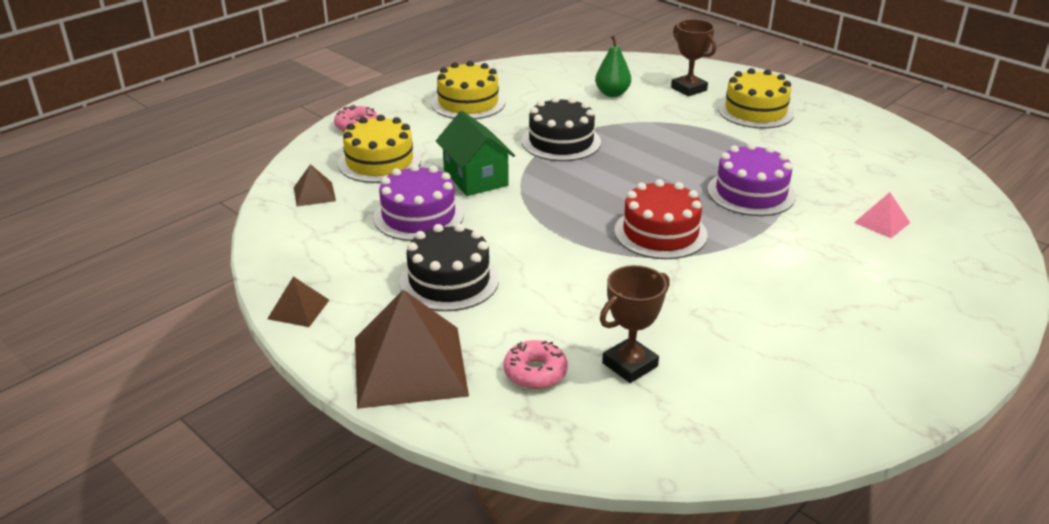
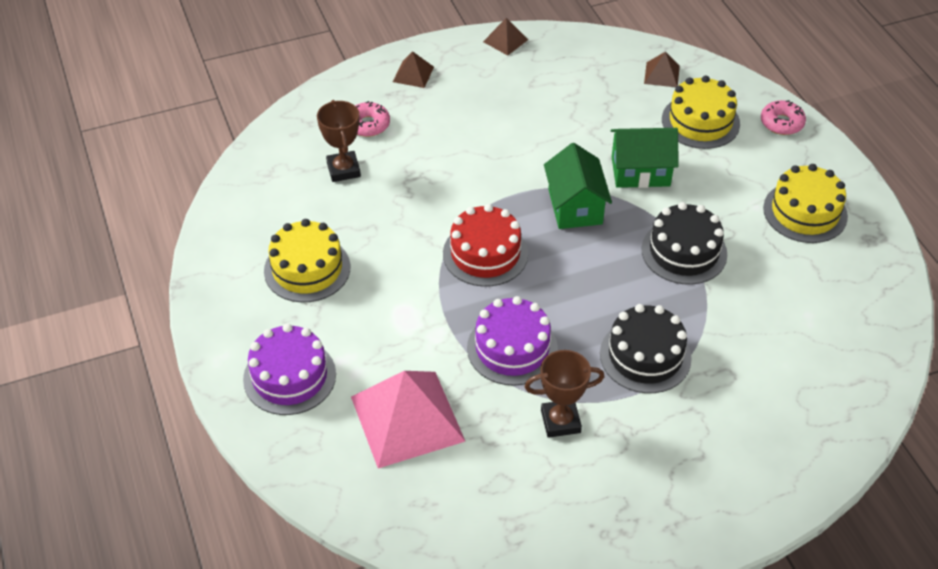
camera: 115 degrees right, 15 degrees up
brown pyramid [355,290,469,409] -> brown pyramid [393,51,434,88], size x0.46
purple cake [373,164,464,241] -> purple cake moved to [243,323,336,415]
black cake [399,224,499,311] -> black cake moved to [600,304,692,393]
green pear [595,35,631,97] -> none
brown trophy [671,19,716,96] -> brown trophy moved to [524,350,604,438]
yellow cake [718,68,794,129] -> yellow cake moved to [264,219,350,303]
pink pyramid [854,192,910,238] -> pink pyramid [351,371,465,468], size x2.16
none -> green house [544,143,612,229]

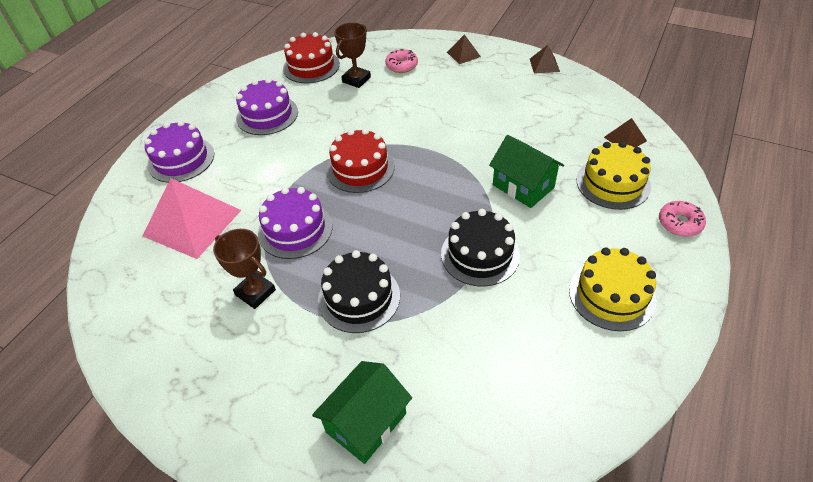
camera: 50 degrees right, 0 degrees up
yellow cake [264,219,350,303] -> purple cake [236,78,298,135]
green house [544,143,612,229] -> green house moved to [312,361,412,464]
none -> red cake [283,32,340,83]

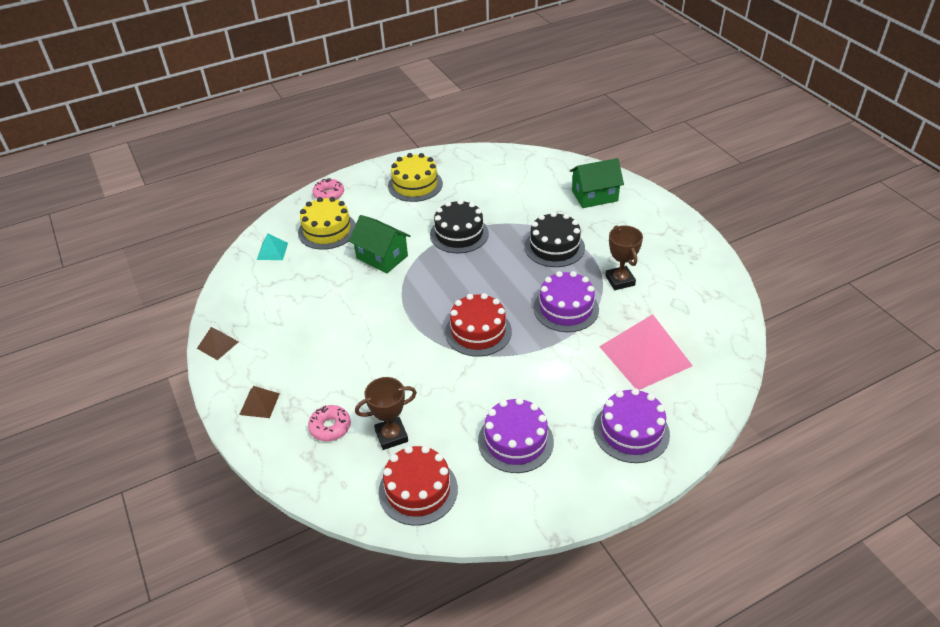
camera: 145 degrees left, 5 degrees down
green house [489,135,564,208] -> green house turned 45 degrees counterclockwise [349,215,410,273]
brown pyramid [604,118,647,147] -> turquoise pyramid [257,233,288,260]

